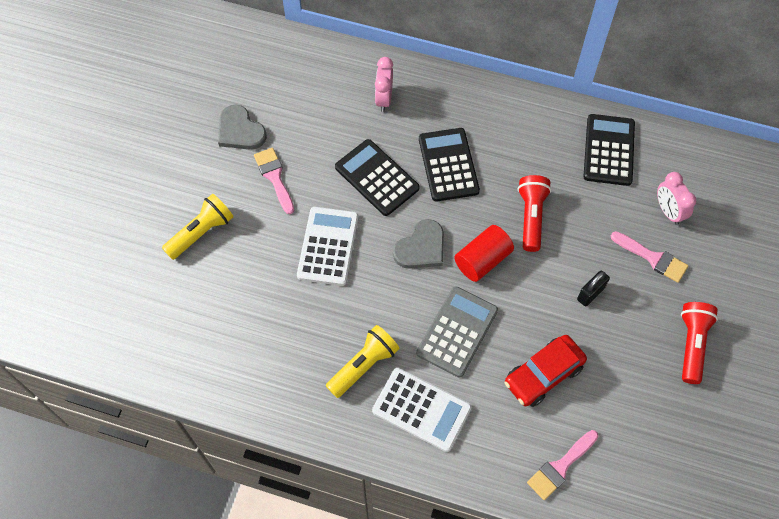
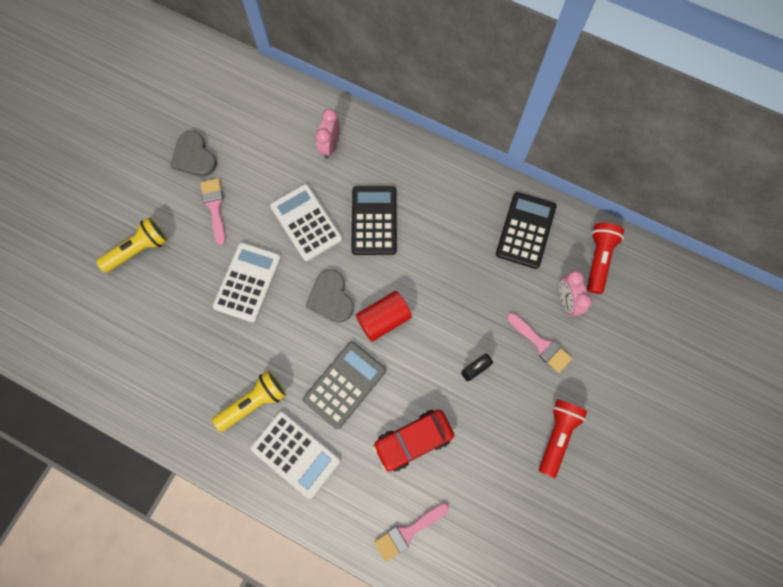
camera: 10 degrees right, 10 degrees up
black calculator [335,139,420,216] -> white calculator [270,184,343,261]
grey heart [393,219,444,269] -> grey heart turned 105 degrees clockwise [305,269,354,322]
red flashlight [518,175,551,252] -> red flashlight moved to [587,223,624,294]

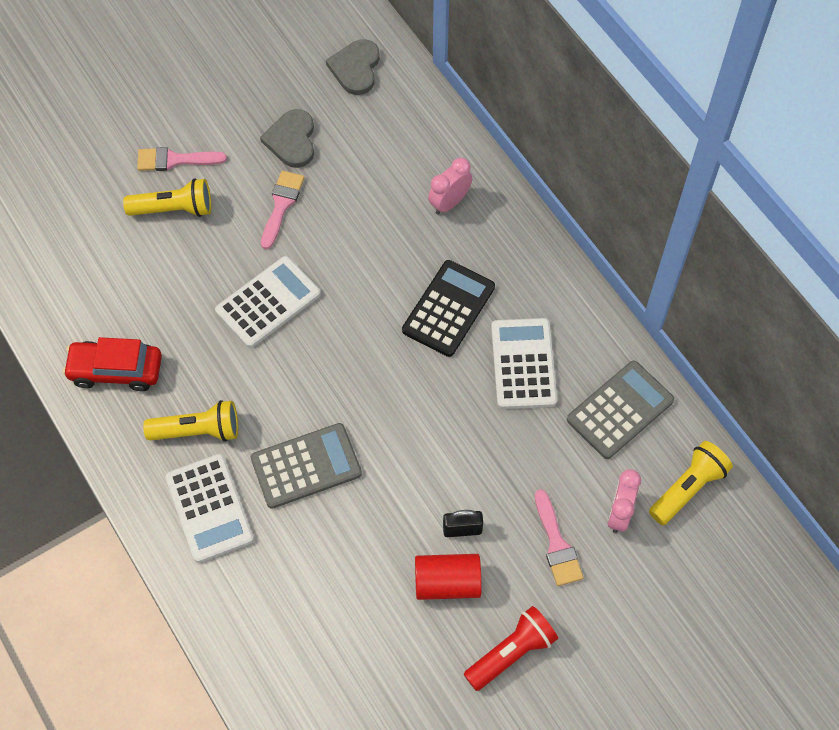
camera: 30 degrees right, 10 degrees down
white calculator [270,184,343,261] -> white calculator moved to [491,318,557,409]
grey heart [305,269,354,322] -> grey heart moved to [326,39,380,95]
red cylinder [356,291,412,342] -> red cylinder moved to [415,554,482,600]
red car [373,410,454,472] -> red car moved to [63,337,162,391]
pink brush [374,503,449,562] -> pink brush moved to [137,147,227,171]
black calculator [496,192,556,269] -> grey calculator [567,361,674,459]
red flashlight [587,223,624,294] -> yellow flashlight [649,441,733,525]

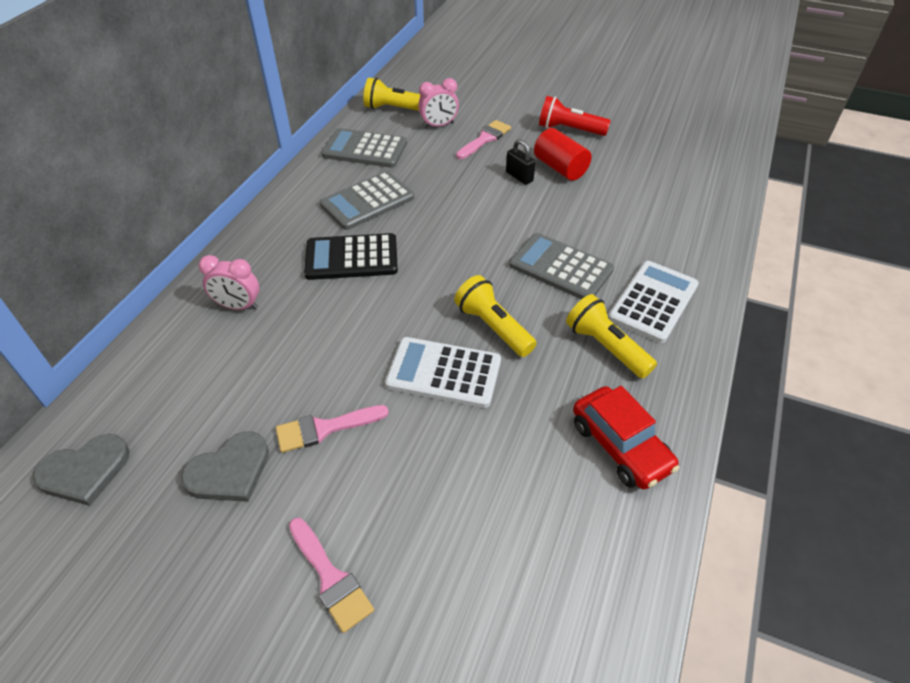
camera: 125 degrees left, 15 degrees down
yellow flashlight [123,178,211,217] -> yellow flashlight moved to [454,275,537,357]
white calculator [491,318,557,409] -> grey calculator [320,171,414,230]

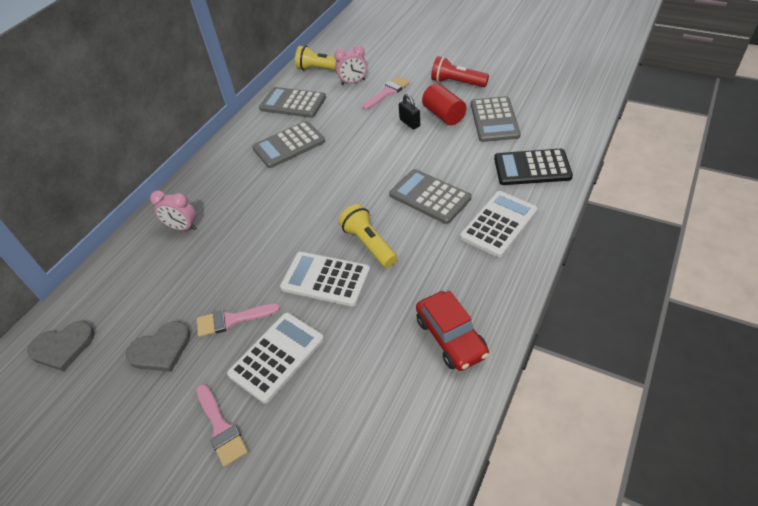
camera: 10 degrees right, 0 degrees up
black calculator [304,233,398,280] -> black calculator moved to [494,148,573,185]
yellow flashlight [566,294,657,379] -> none
none -> white calculator [227,313,324,403]
none -> grey calculator [471,96,521,142]

